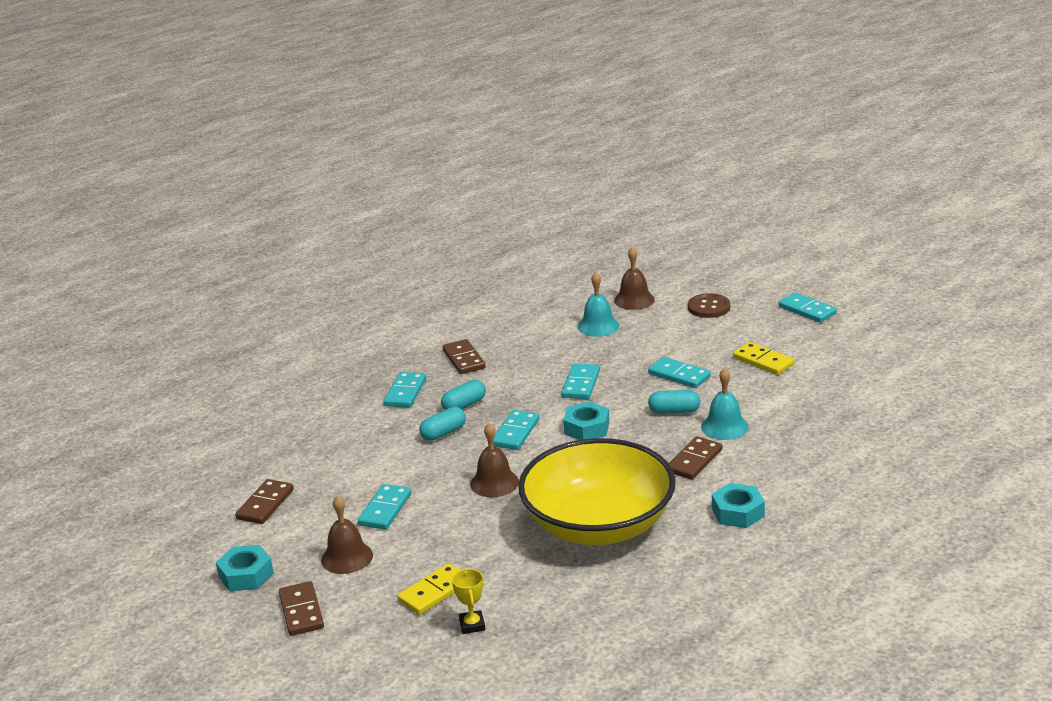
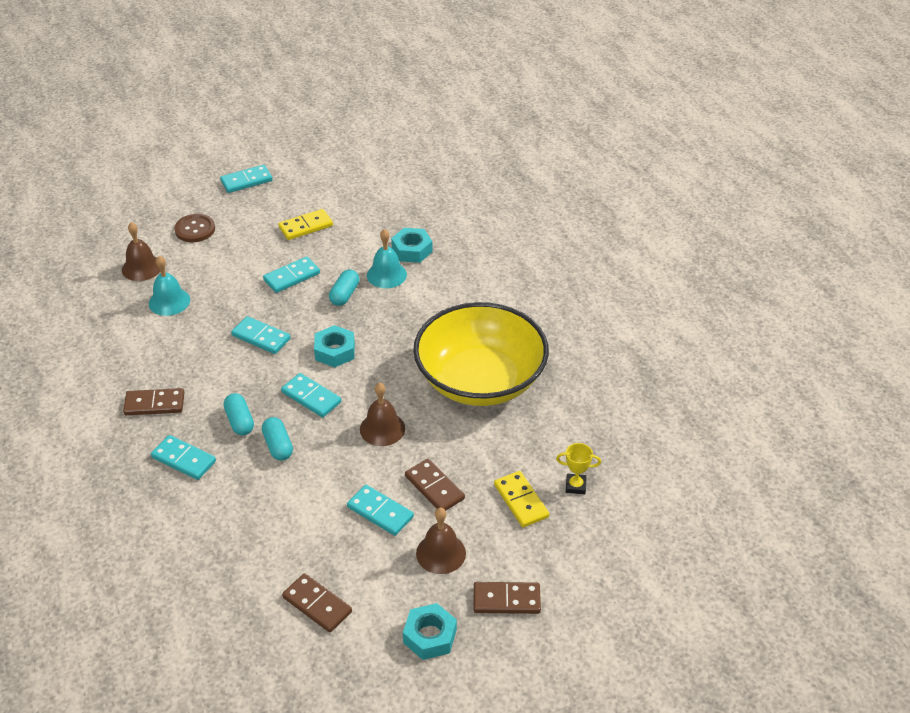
camera: 75 degrees left, 15 degrees up
brown domino [669,436,722,480] -> brown domino moved to [405,459,465,511]
turquoise nut [712,483,765,528] -> turquoise nut moved to [391,228,433,263]

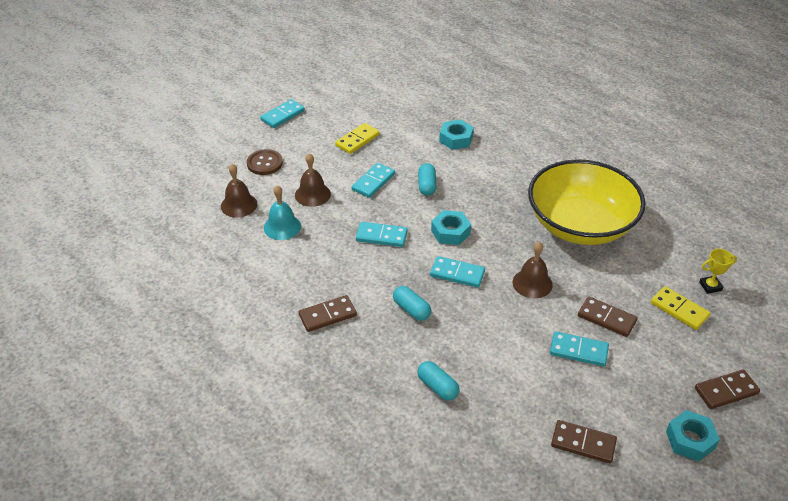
camera: 20 degrees left, 0 degrees up
turquoise domino [151,435,216,480] -> none
turquoise capsule [262,417,293,460] -> turquoise capsule moved to [417,361,459,401]
turquoise bell [367,229,407,288] -> none
brown bell [416,507,466,574] -> brown bell moved to [295,153,331,207]

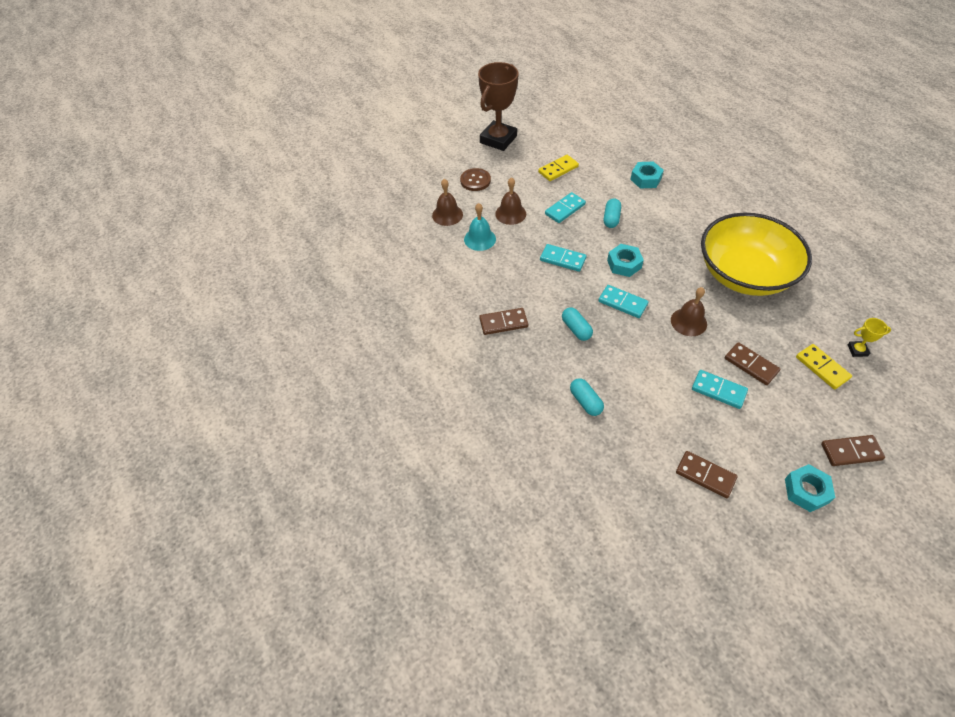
camera: 15 degrees right, 10 degrees up
turquoise domino [260,99,305,128] -> brown trophy [478,62,519,151]

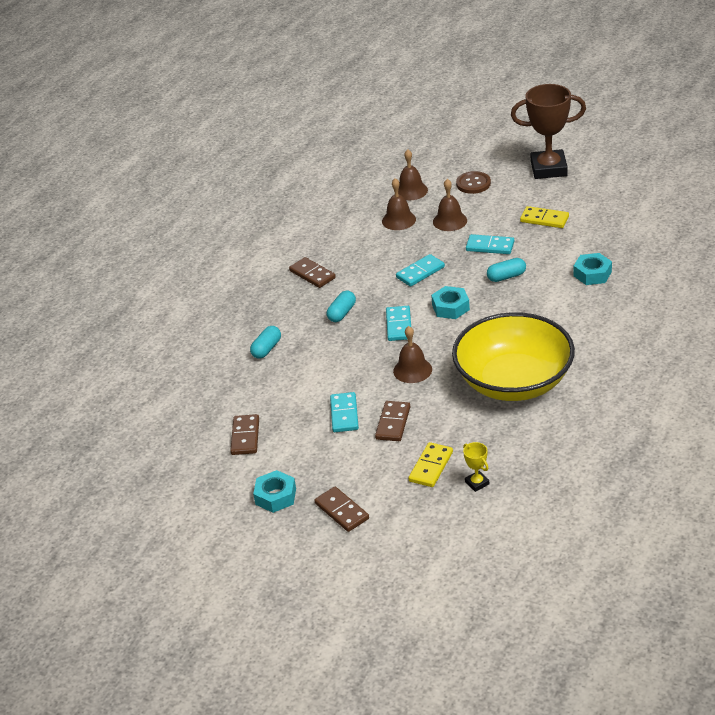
camera: 60 degrees right, 15 degrees down
turquoise bell [464,203,496,251] -> brown bell [382,178,416,230]
turquoise domino [540,244,586,272] -> turquoise domino turned 60 degrees clockwise [396,254,445,287]

